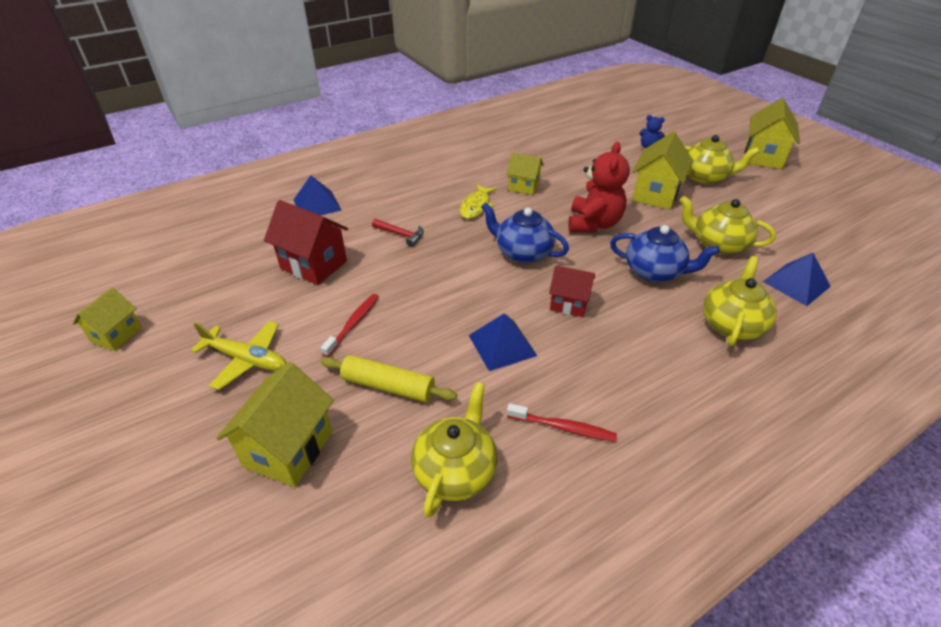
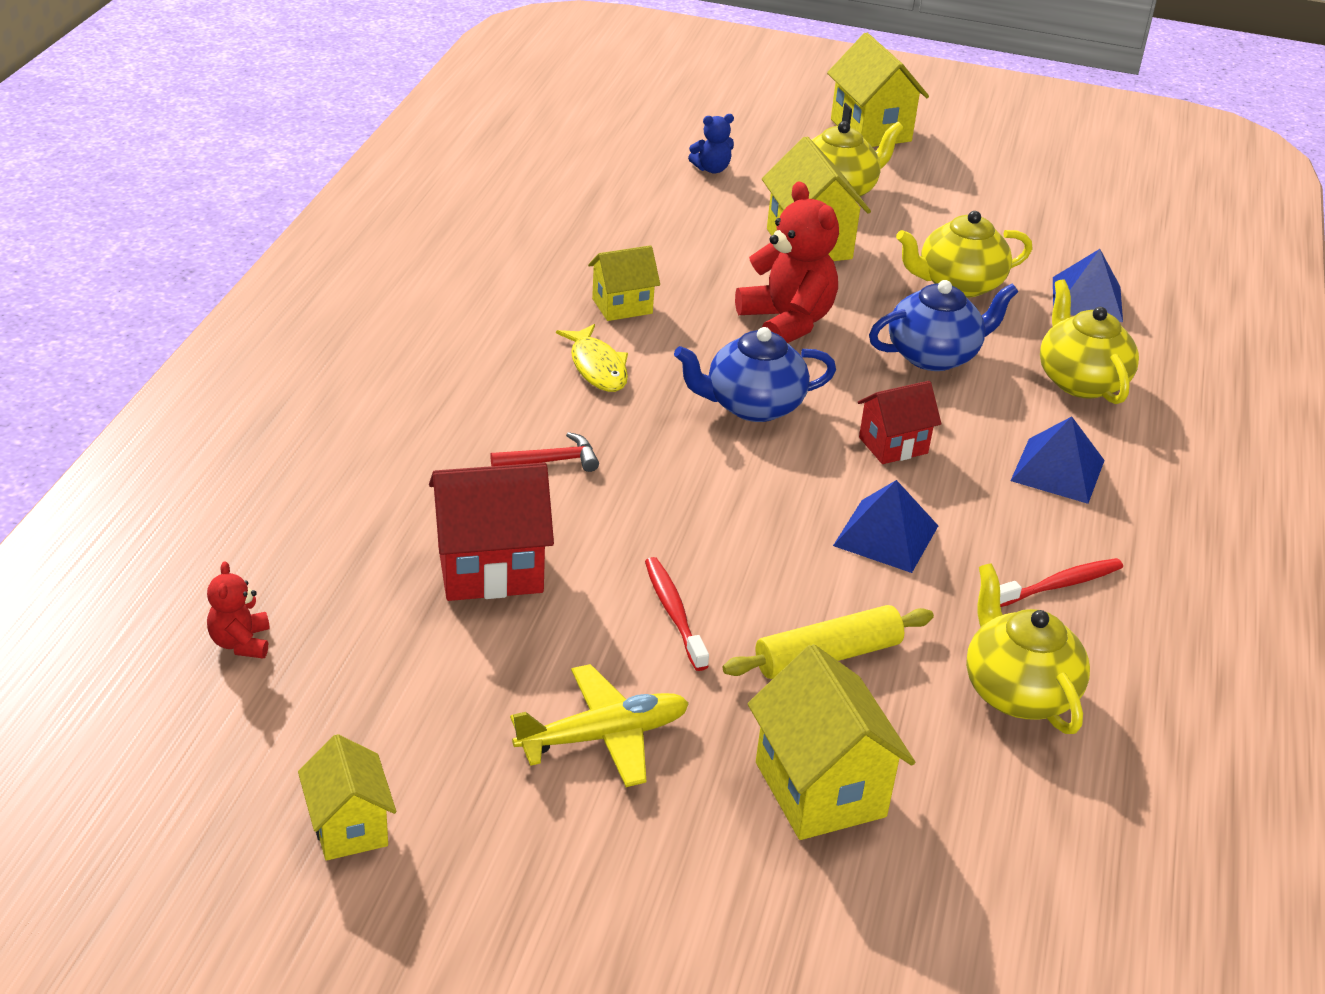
camera: 45 degrees left, 5 degrees down
blue pyramid [294,175,341,215] -> blue pyramid moved to [1011,416,1105,504]
none -> red teddy bear [207,561,270,659]

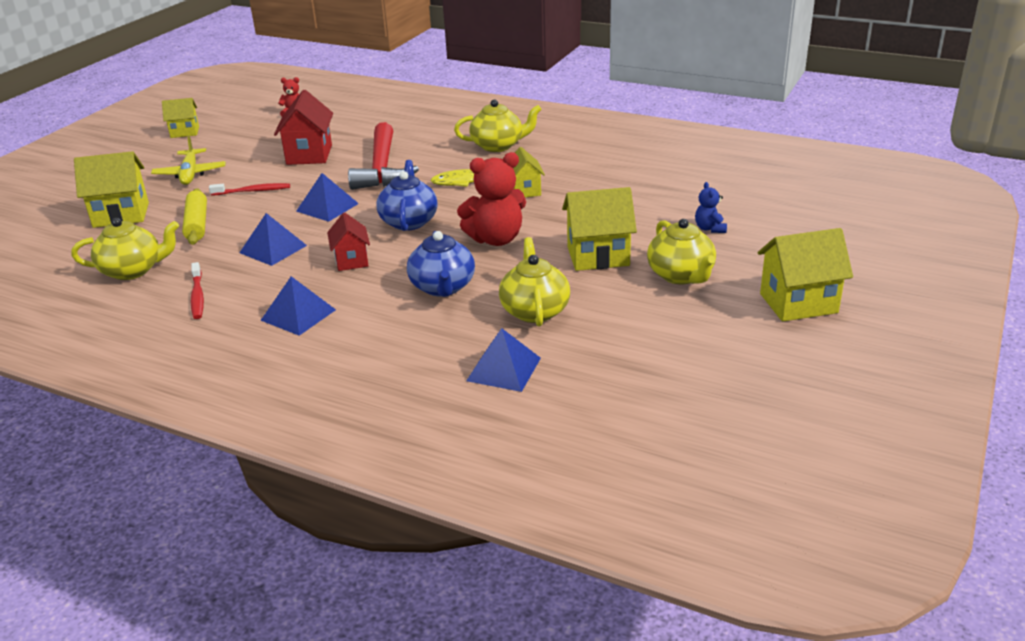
camera: 105 degrees right, 5 degrees down
red hammer [490,432,599,472] -> red hammer [348,122,419,190], size x2.31
yellow teapot [1040,279,1139,404] -> yellow teapot moved to [454,99,542,152]
none -> blue pyramid [296,173,359,222]

